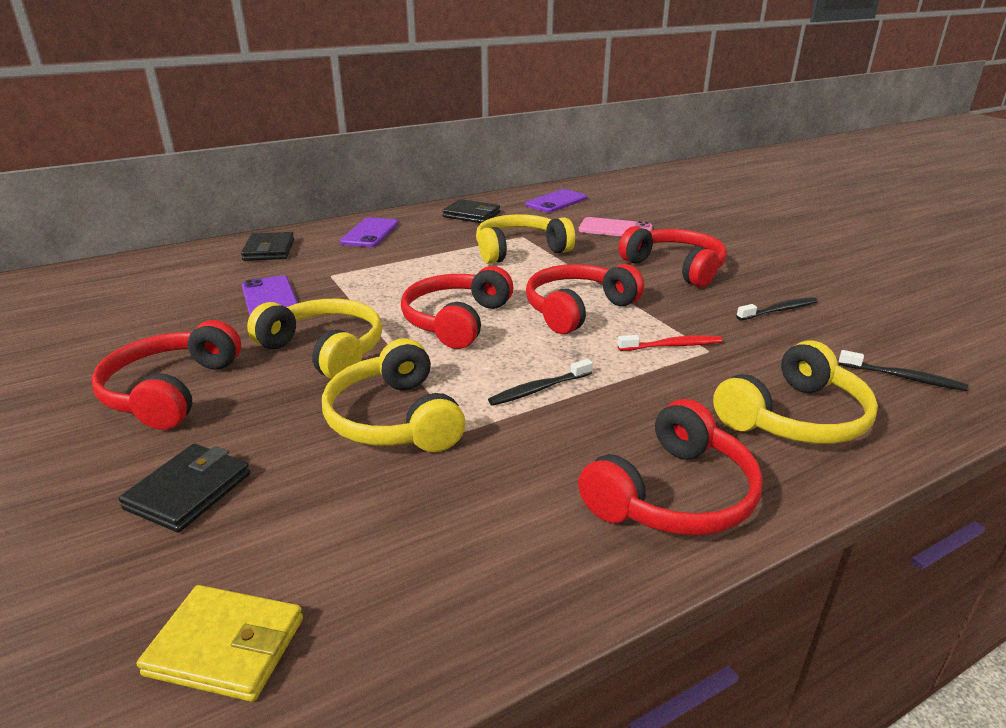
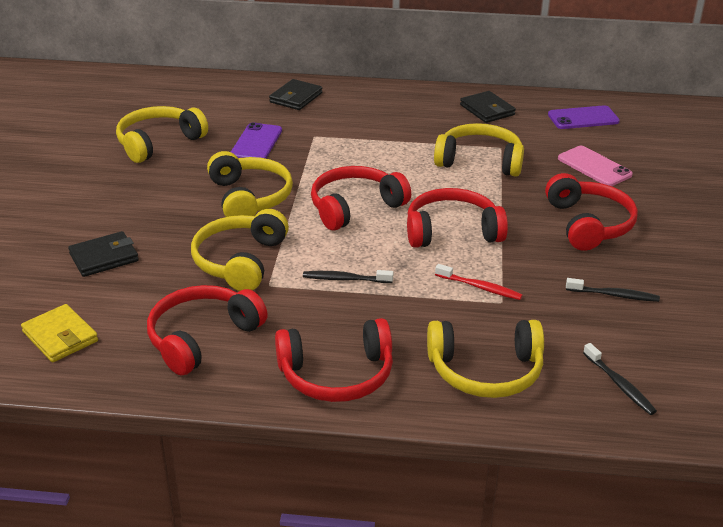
camera: 35 degrees right, 5 degrees up
red headphones [91,320,241,430] -> red headphones moved to [147,285,268,375]
purple phone [340,217,399,247] -> none
none -> yellow headphones [116,106,208,163]

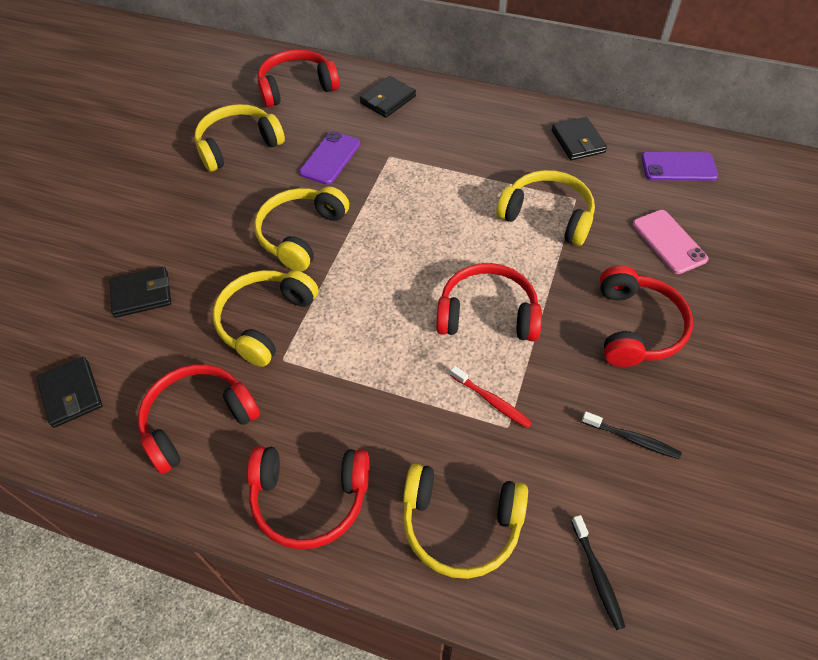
camera: 15 degrees right, 20 degrees up
yellow wallet [21,304,98,363] -> black wallet [36,357,102,428]
yellow headphones [207,151,293,217] -> yellow headphones turned 150 degrees counterclockwise [254,186,349,272]
black toothbrush [303,270,393,283] -> none
red headphones [311,166,411,231] -> red headphones moved to [257,49,340,107]

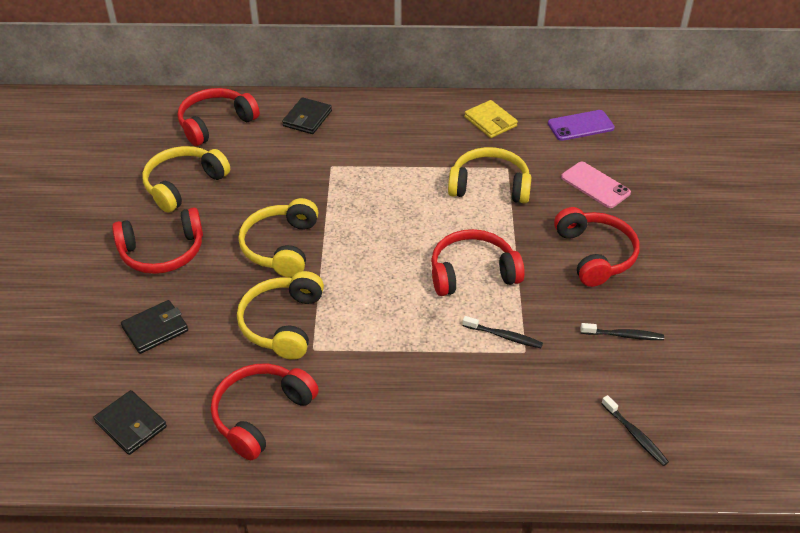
camera: 20 degrees left, 10 degrees down
red headphones [247,446,370,550] -> red headphones moved to [112,207,203,274]
purple phone [299,131,360,185] -> none
yellow headphones [403,464,528,579] -> none
red toothbrush [450,366,532,428] -> black toothbrush [463,316,543,348]
black wallet [551,117,607,160] -> yellow wallet [464,100,518,138]

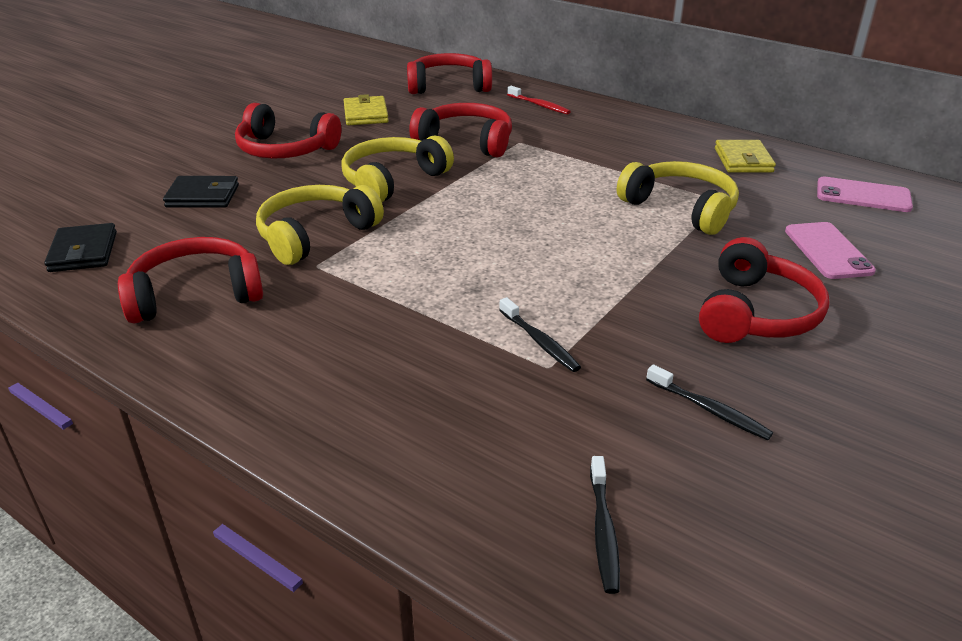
camera: 35 degrees right, 10 degrees down
yellow headphones [142,146,230,213] -> yellow wallet [344,94,389,125]
black wallet [282,97,332,134] -> red toothbrush [507,86,571,115]
red headphones [431,229,525,296] -> red headphones moved to [409,103,512,157]
purple phone [548,110,615,141] -> pink phone [817,177,913,212]

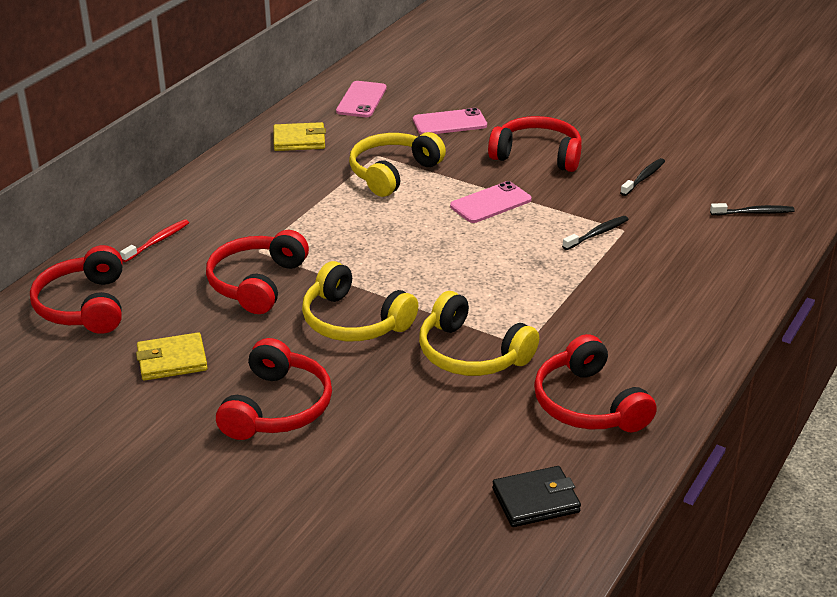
camera: 95 degrees left, 0 degrees up
black wallet [163,176,239,208] -> none
none -> pink phone [450,181,532,223]

